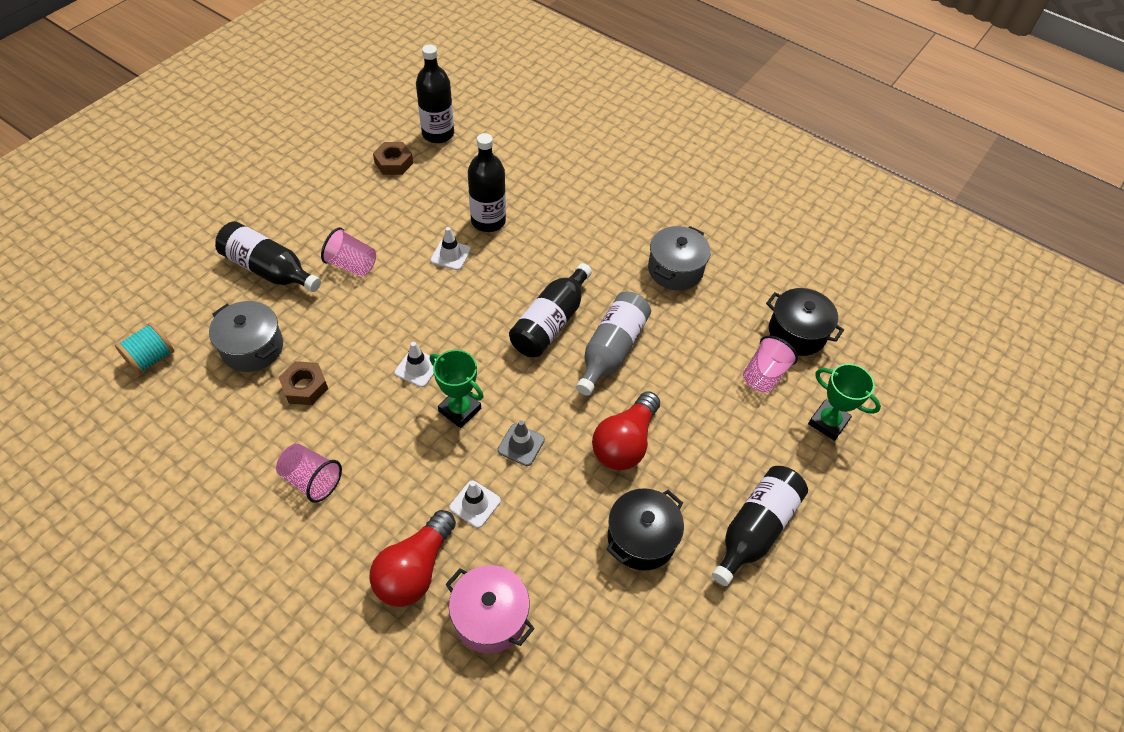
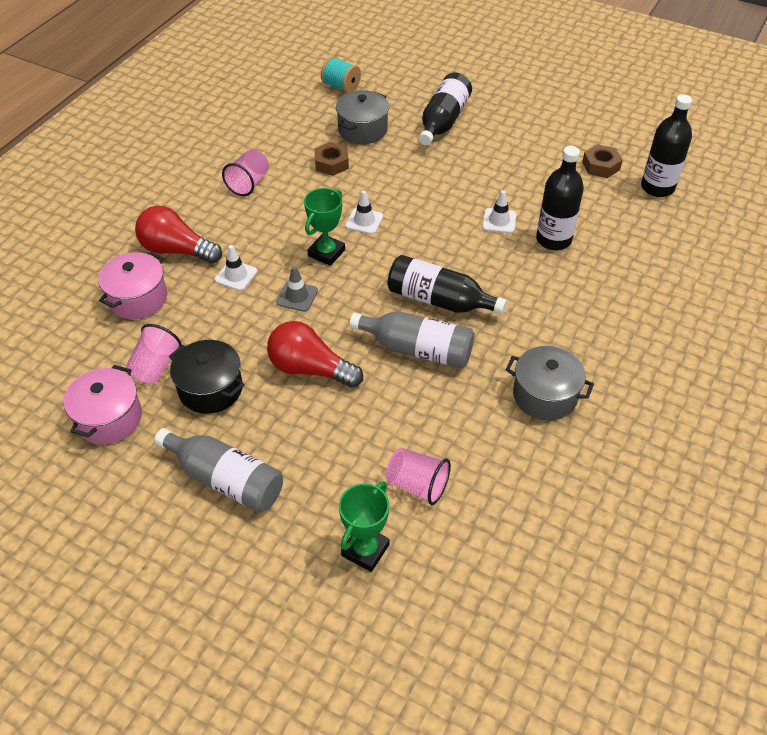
camera: 85 degrees right, 5 degrees down
pink cup [321,227,376,277] -> pink cup moved to [126,324,182,384]
black bottle [712,466,808,586] -> grey bottle [154,428,283,513]
black pot [766,288,844,356] -> none
none -> pink pot [64,365,142,444]

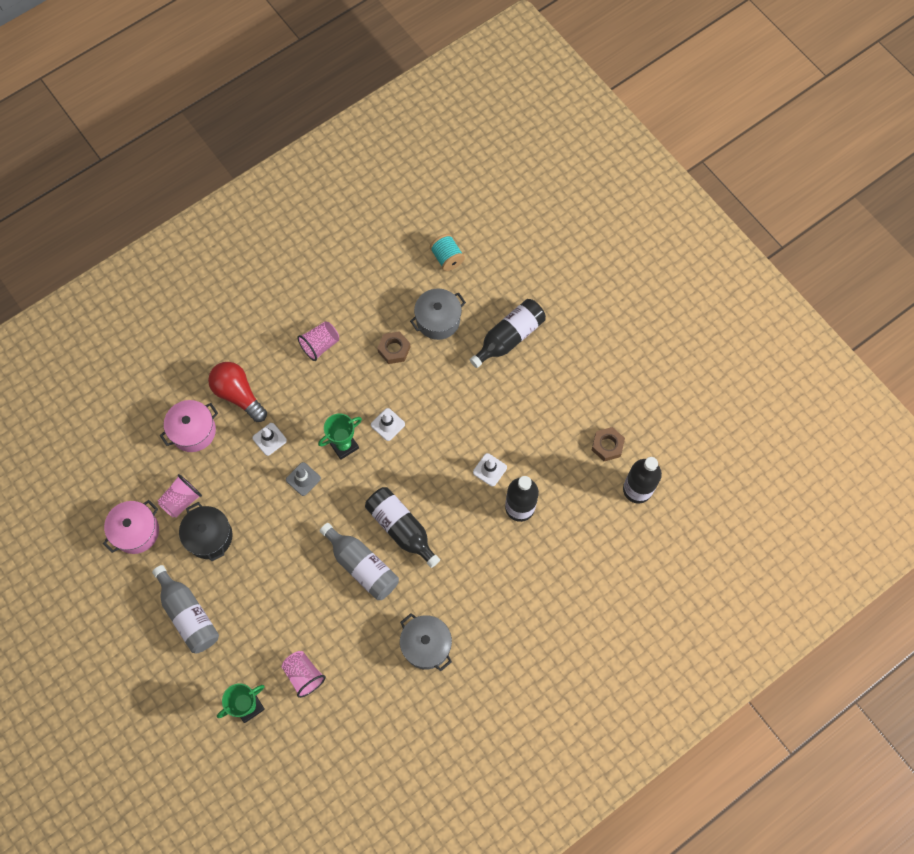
camera: 25 degrees right, 20 degrees up
red light bulb [267,321,363,388] -> none

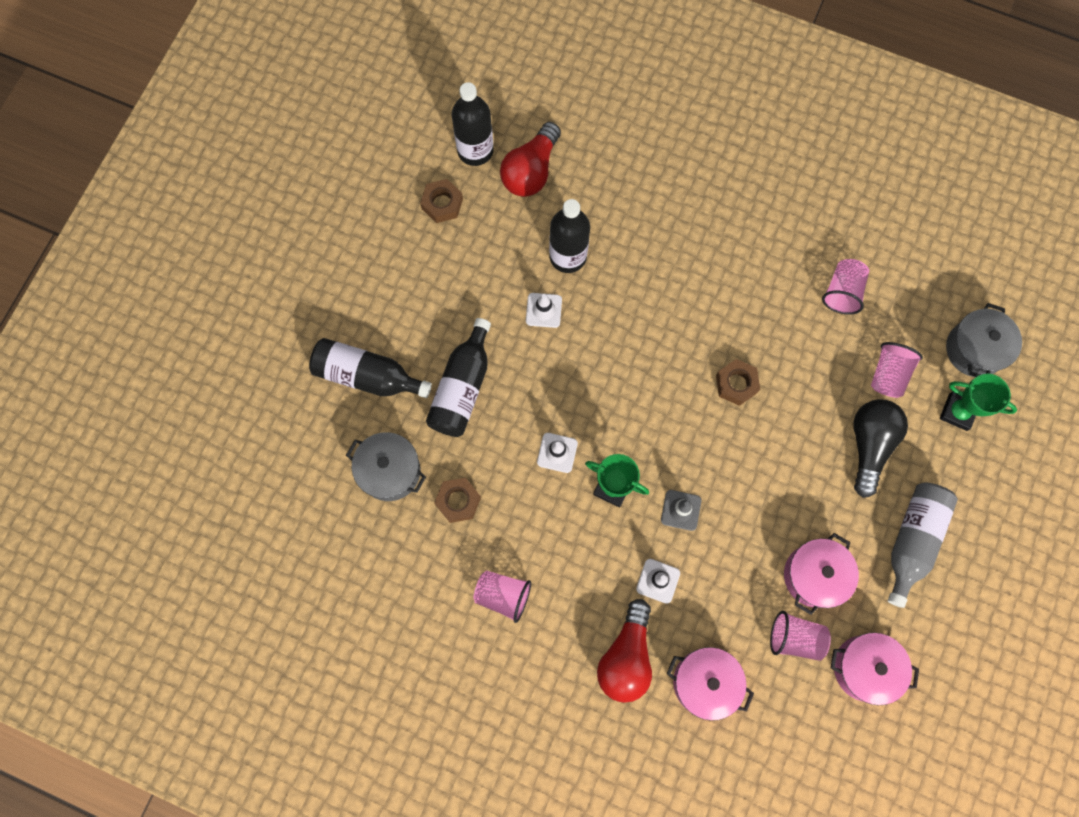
camera: 120 degrees left, 5 degrees up
black pot [179,502,232,561] -> pink pot [784,533,859,615]
grey bottle [320,523,399,600] -> brown nut [716,359,760,406]
black bottle [365,487,440,568] -> black bottle moved to [426,318,491,437]
grey pot [400,613,452,671] -> grey pot moved to [946,303,1022,377]
turquoise spool [430,234,465,271] -> none
none -> red light bulb [500,122,561,197]
none -> pink cup [822,259,869,315]
none -> black light bulb [853,399,908,498]

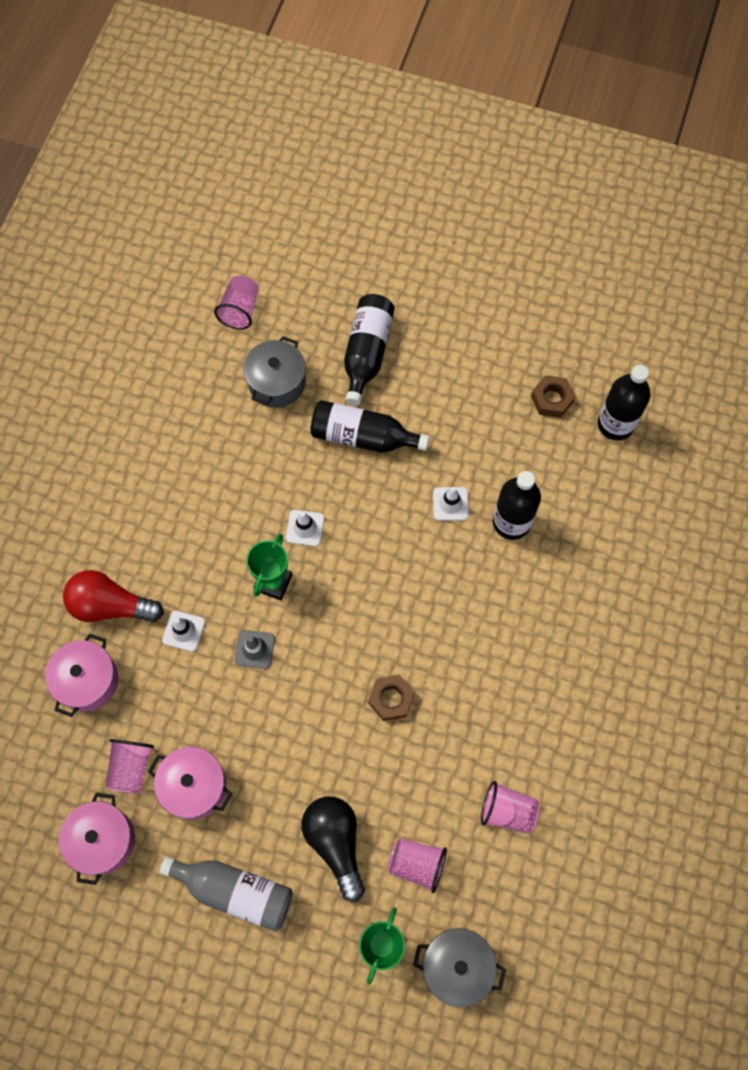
camera: 85 degrees right, 5 degrees down
brown nut [434,478,481,523] -> none
pink cup [473,571,531,623] -> pink cup moved to [214,276,259,330]
red light bulb [500,122,561,197] -> none
black light bulb [853,399,908,498] -> black light bulb turned 120 degrees counterclockwise [301,796,365,902]

